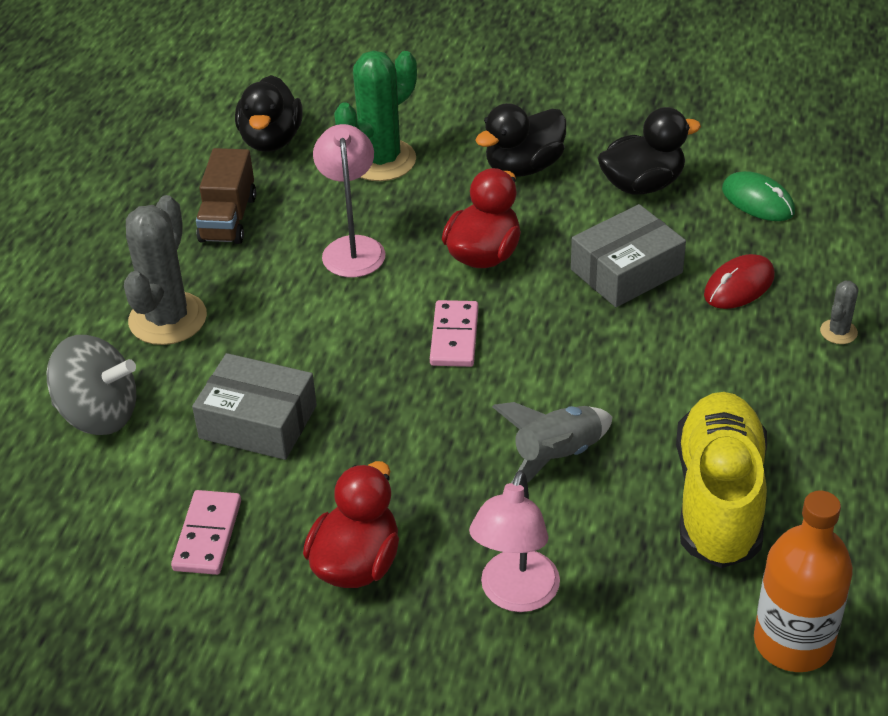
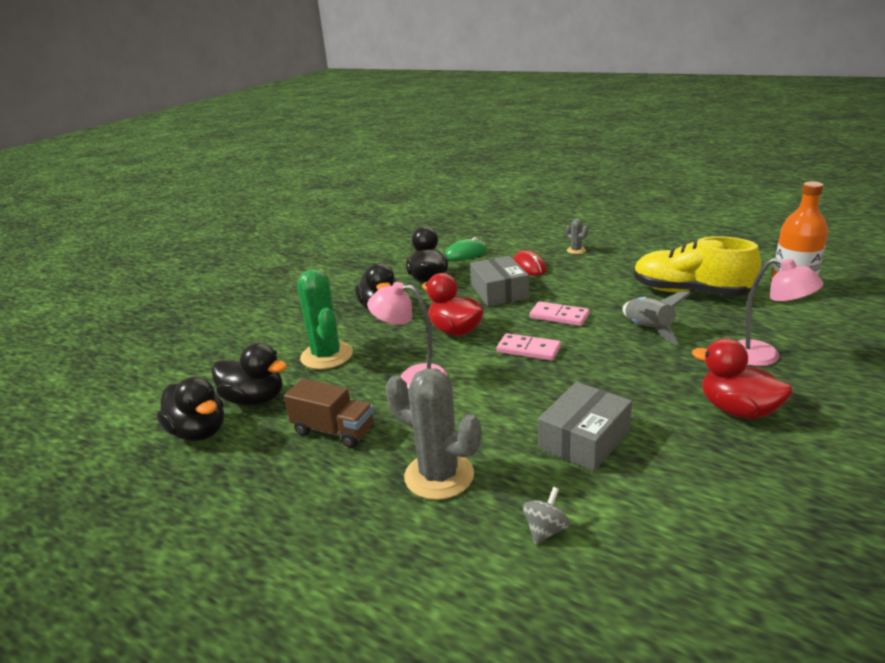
camera: 70 degrees left, 15 degrees down
grey spinning top [47,335,136,435] -> grey spinning top [523,487,570,545], size x0.50
pink domino [171,490,241,575] -> pink domino moved to [530,301,590,326]
none -> black duck [157,377,224,441]

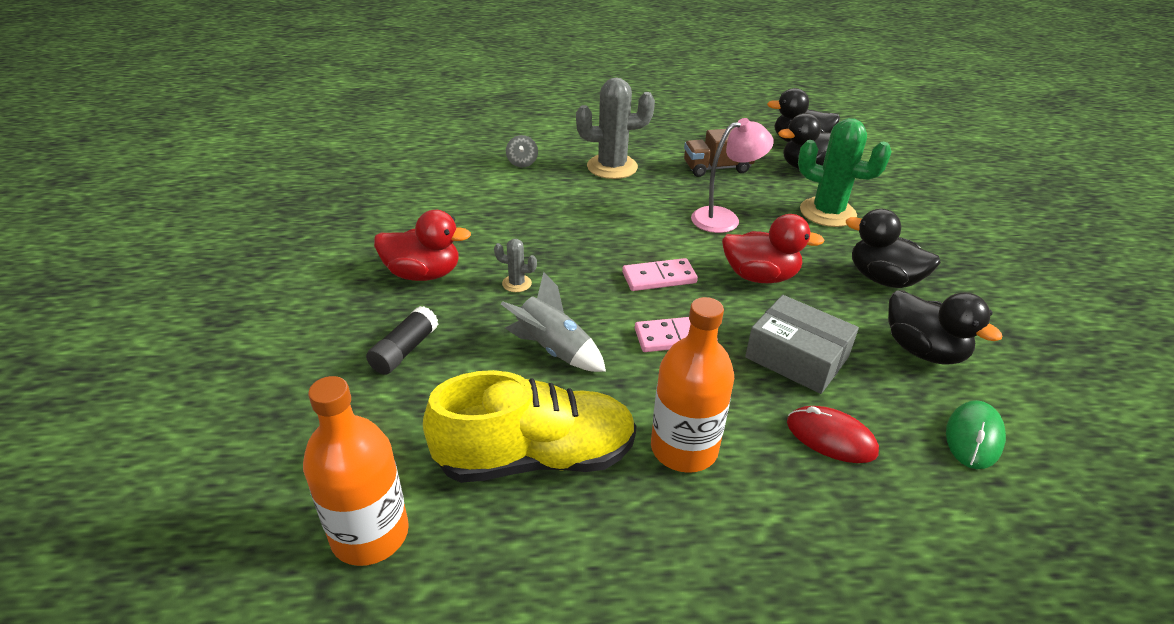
camera: 140 degrees right, 10 degrees up
grey box [538,382,632,471] -> none
grey cactus [565,219,588,254] -> grey cactus moved to [494,239,537,292]
pink lamp [738,258,824,366] -> black glue stick [366,306,438,375]
none -> orange bottle [651,297,734,473]

